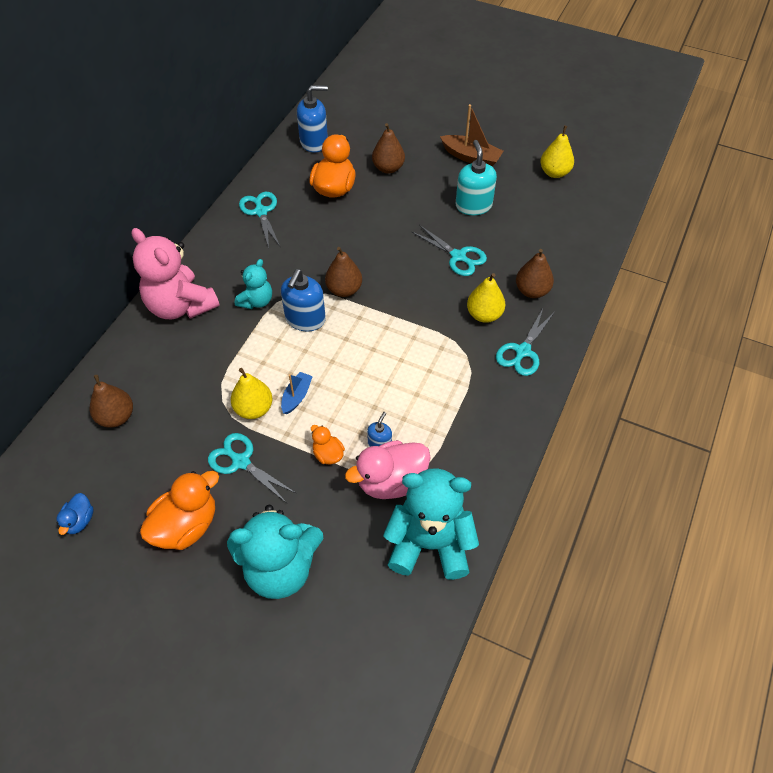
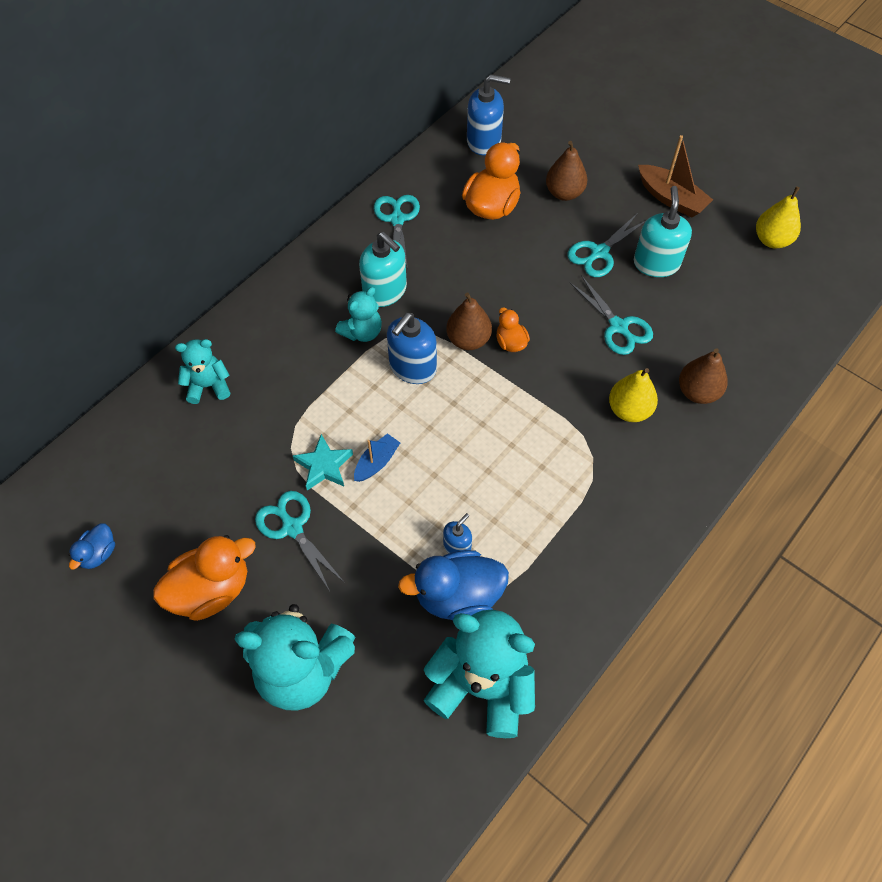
camera: 15 degrees right, 5 degrees up
brown pear [90,375,133,428] -> none
pink teddy bear [131,228,220,319] -> none
yellow pear [231,368,273,419] -> turquoise star [293,434,353,491]
orange duck [311,425,345,465] -> orange duck moved to [496,308,530,352]
pink duck [345,440,431,499] -> blue duck [398,550,509,621]
turquoise scissors [496,309,555,376] -> turquoise scissors moved to [568,213,646,277]
none -> turquoise teddy bear [175,339,230,404]
none -> turquoise soap dispenser [359,232,407,307]

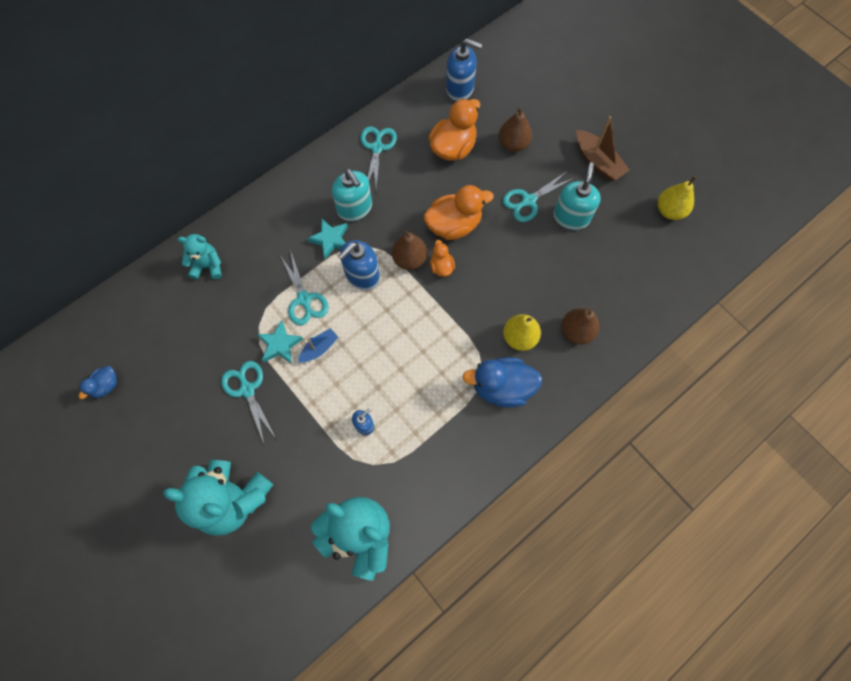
camera: 10 degrees right, 10 degrees up
orange duck [153,535,256,621] -> orange duck moved to [424,185,494,240]
turquoise teddy bear [335,287,382,342] -> turquoise star [307,219,348,259]
blue duck [398,550,509,621] -> blue duck moved to [463,357,542,408]
turquoise scissors [570,275,653,355] -> turquoise scissors moved to [280,250,328,325]

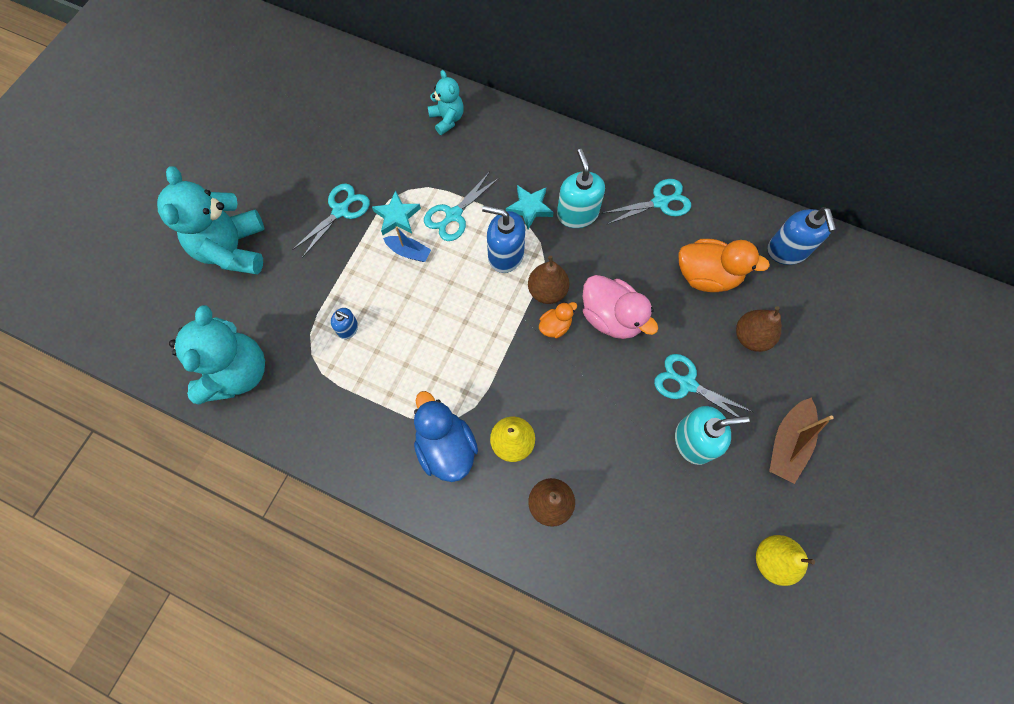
camera: 65 degrees right, 0 degrees up
blue duck [79,366,117,399] -> none
turquoise soap dispenser [332,169,372,221] -> turquoise soap dispenser turned 135 degrees clockwise [557,149,605,228]
orange duck [424,185,494,240] -> pink duck [583,275,658,339]

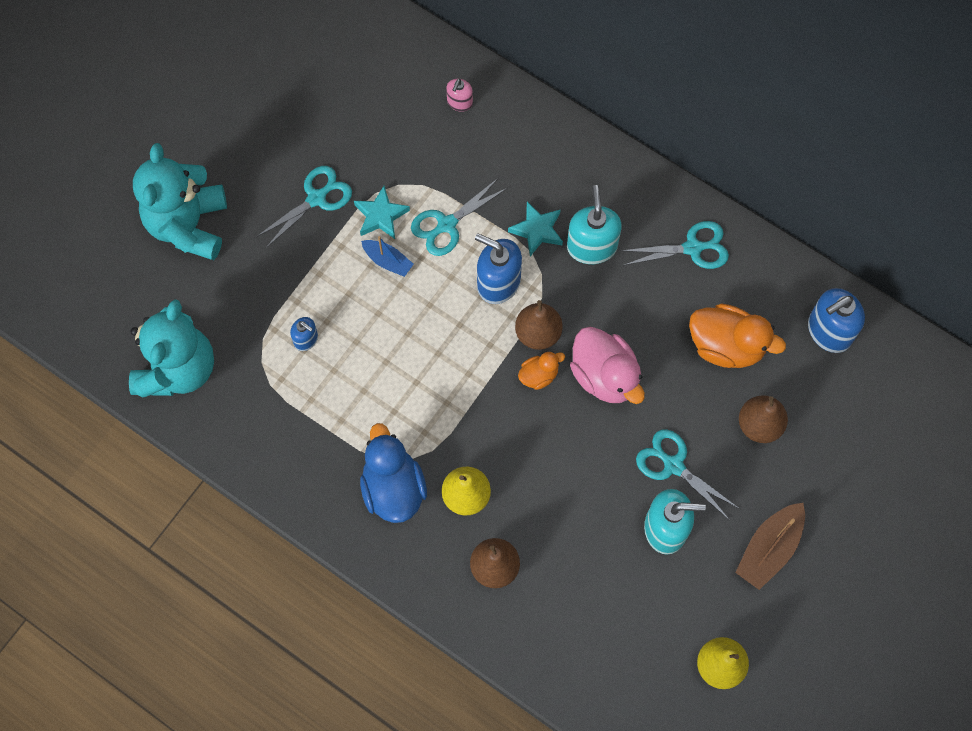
camera: 10 degrees right, 0 degrees up
turquoise teddy bear [427,70,464,135] -> pink soap dispenser [446,78,473,112]
blue soap dispenser [767,207,836,265] -> blue soap dispenser turned 60 degrees clockwise [808,288,865,353]

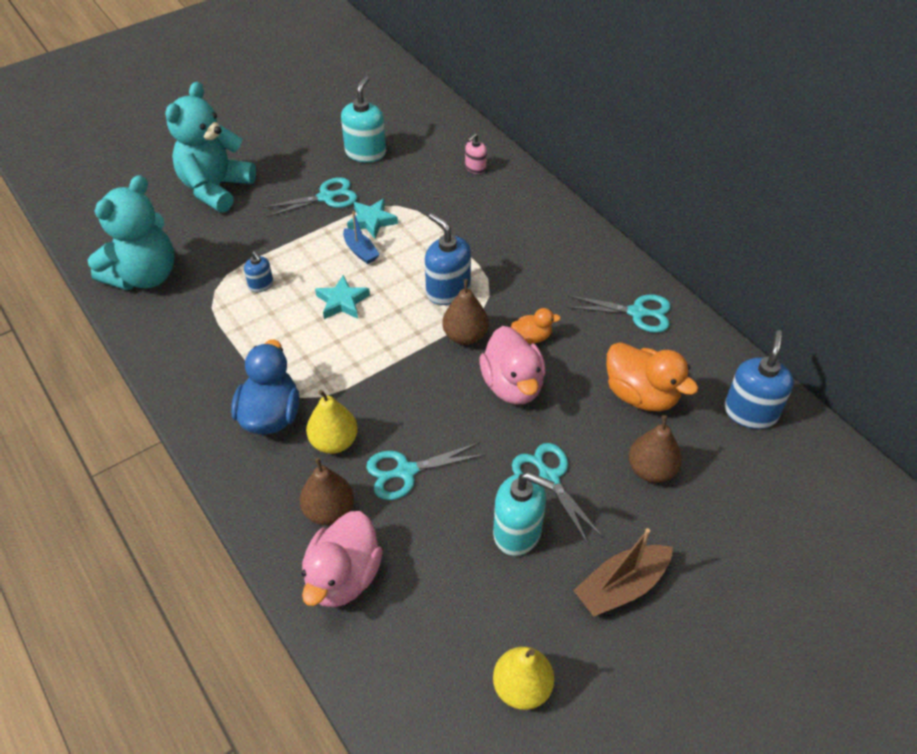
camera: 20 degrees right, 20 degrees down
turquoise scissors [411,178,507,256] -> turquoise scissors moved to [366,442,486,500]
turquoise star [508,202,563,256] -> turquoise star moved to [315,275,370,319]
orange duck [518,351,565,390] -> orange duck moved to [511,308,561,344]
turquoise soap dispenser [567,185,622,264] -> turquoise soap dispenser moved to [341,76,386,162]
blue soap dispenser [808,288,865,353] -> blue soap dispenser turned 120 degrees clockwise [724,330,794,429]
none -> pink duck [302,511,383,608]

